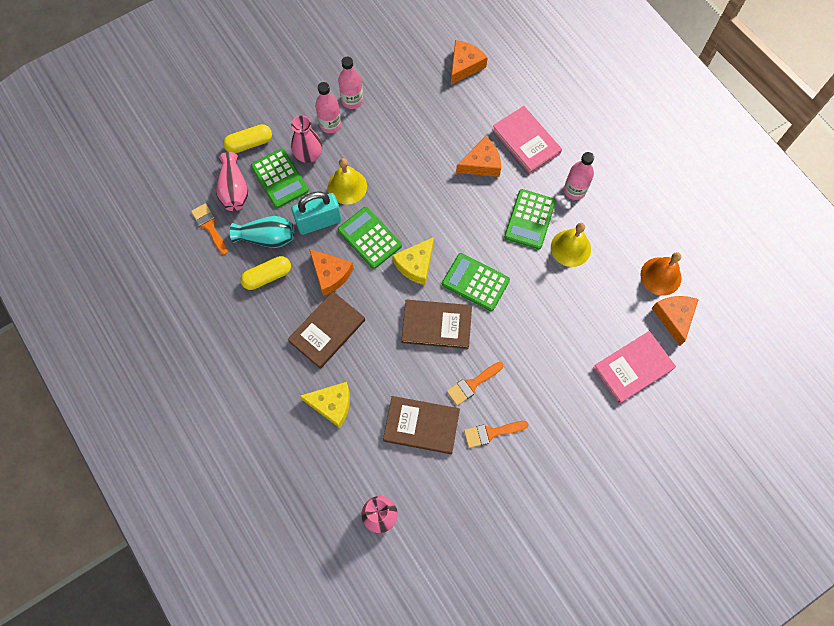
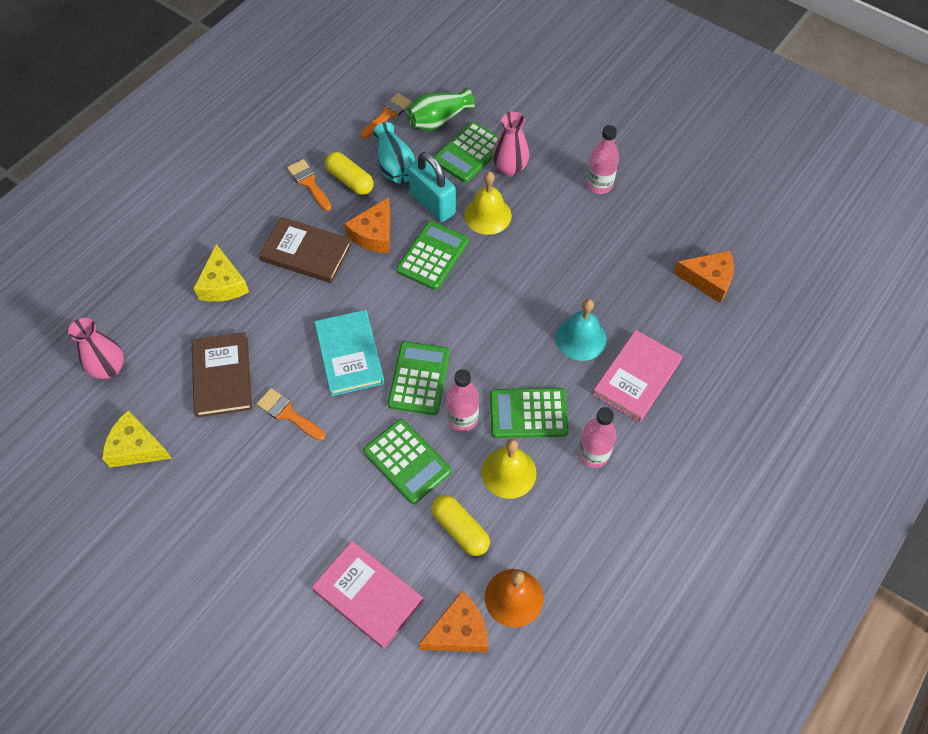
camera: 70 degrees right, 10 degrees down
pink vase [216,152,248,211] -> green vase [406,88,475,131]
yellow capsule [223,124,272,153] -> yellow capsule moved to [432,495,490,556]
pink bottle [315,82,341,133] -> pink bottle moved to [446,369,479,432]
yellow cheese [392,237,434,285] -> yellow cheese moved to [102,410,172,468]
brown book [402,300,472,349] -> turquoise book [314,310,385,396]
orange cheese [456,136,501,177] -> turquoise bell [555,299,607,361]
orange brush [464,421,529,448] -> orange brush moved to [287,159,331,211]
none -> green calculator [363,419,451,504]

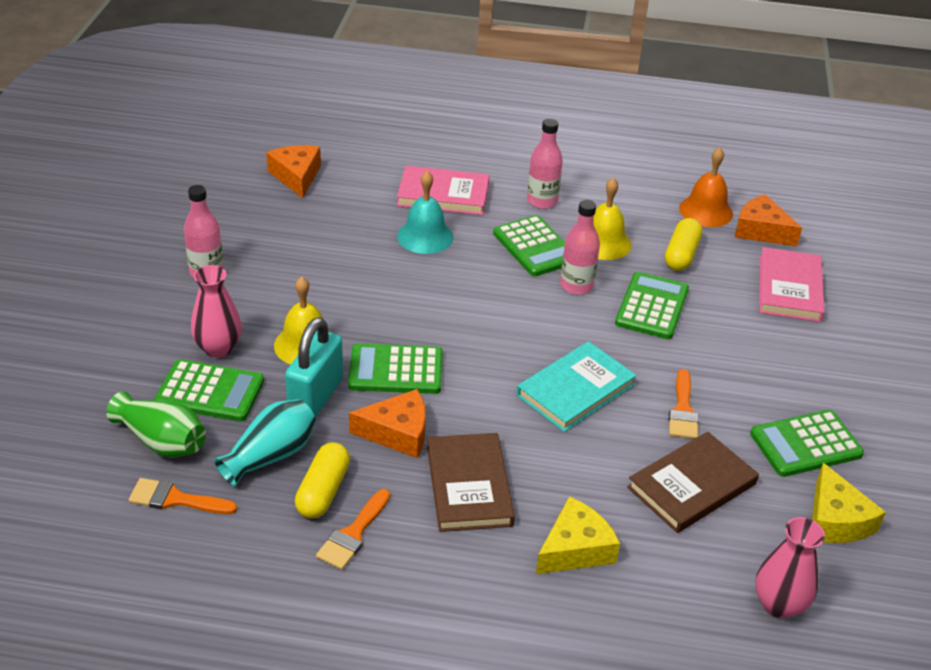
camera: 120 degrees left, 20 degrees down
green calculator [388,342,450,415] -> green calculator moved to [750,410,864,477]

